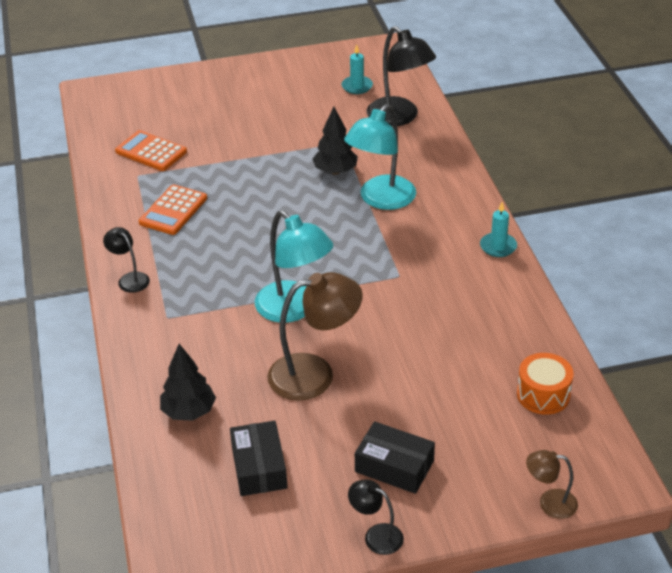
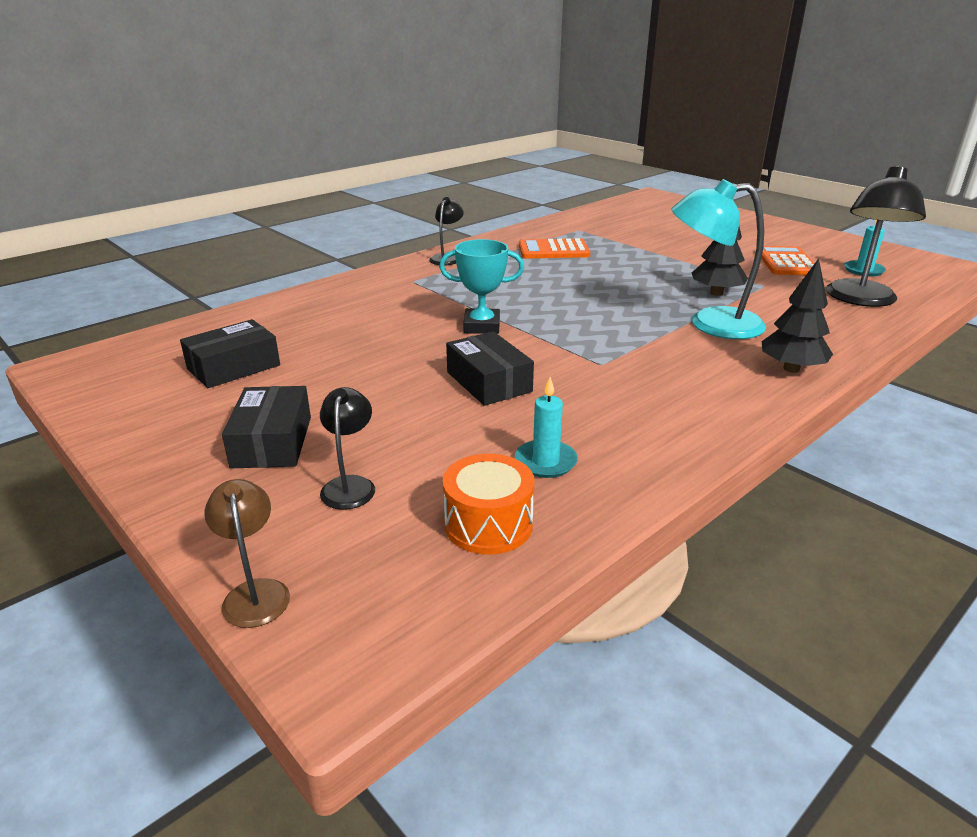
camera: 60 degrees right, 10 degrees down
orange calculator [115,130,187,171] -> orange calculator moved to [761,246,815,275]
black tree [160,344,216,421] -> black tree moved to [762,258,833,373]
turquoise lamp [255,210,334,323] -> turquoise trophy [439,239,524,334]
brown lamp [267,272,363,401] -> none
black lamp [348,480,404,555] -> black lamp moved to [320,387,375,510]
turquoise candle [480,202,517,257] -> turquoise candle moved to [515,377,578,478]
none -> black box [446,331,534,406]

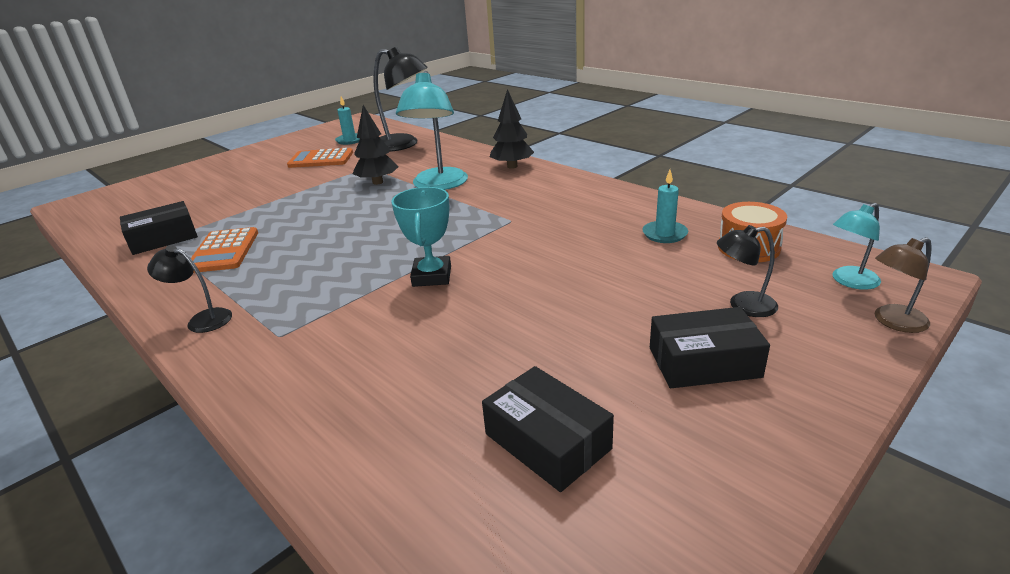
camera: 90 degrees left, 0 degrees up
black box [446,331,534,406] -> black box moved to [120,201,198,255]
none -> turquoise lamp [832,203,881,290]

